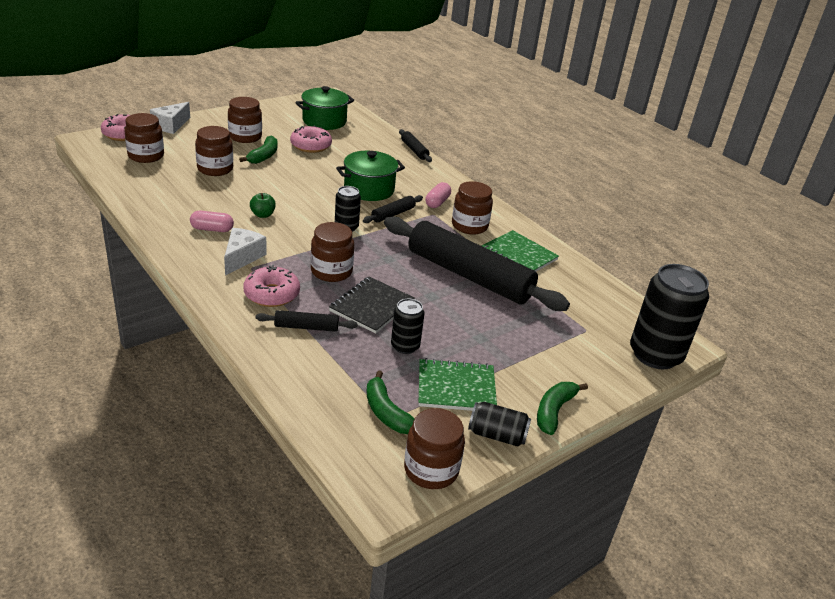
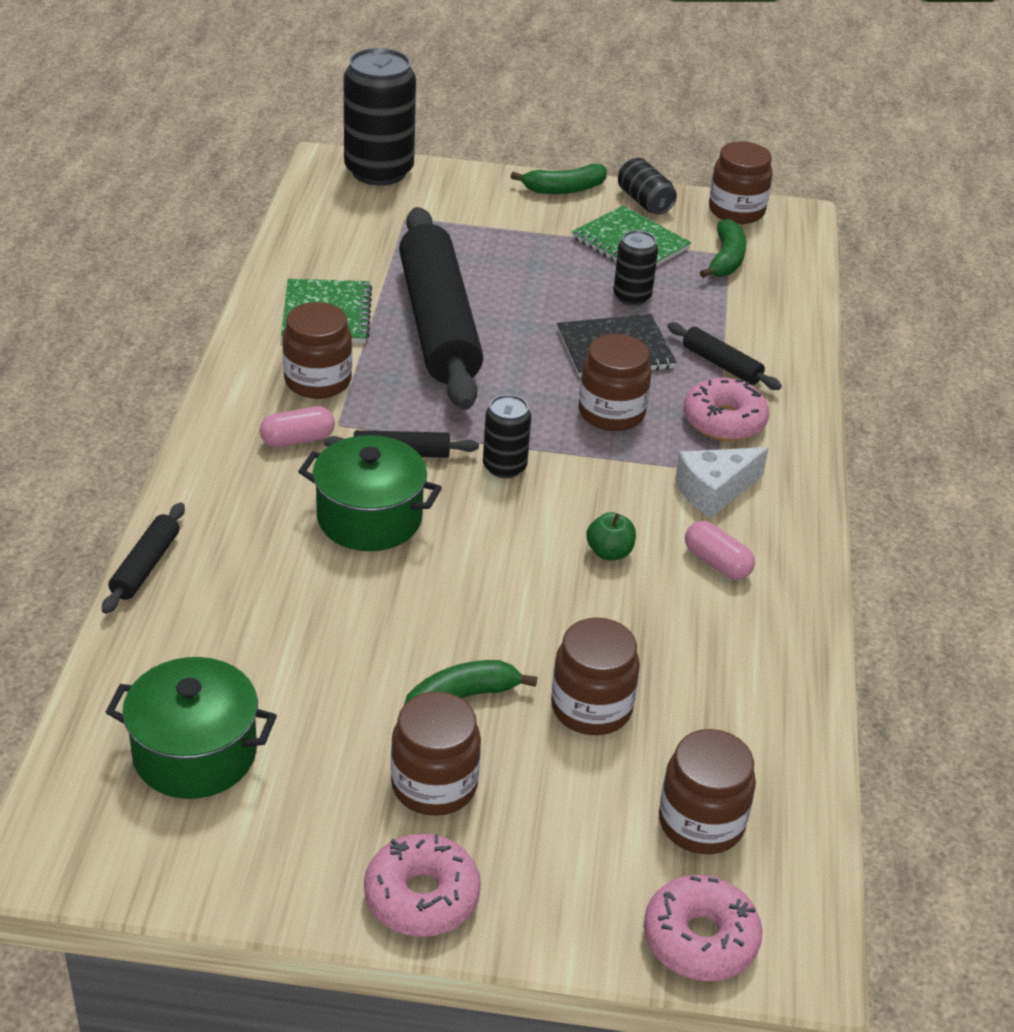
camera: 135 degrees left, 5 degrees up
white cheese [150,102,190,134] -> none
pink donut [290,126,332,153] -> pink donut moved to [364,833,481,937]

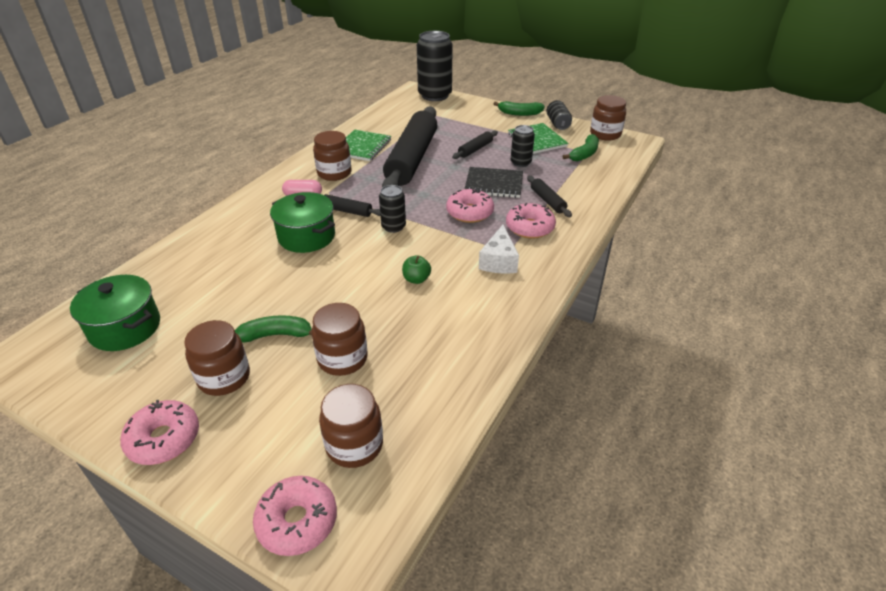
camera: 25 degrees right, 0 degrees up
black rolling pin [102,502,185,614] -> black rolling pin moved to [452,130,498,159]
brown jar [579,334,652,431] -> pink donut [446,189,494,223]
white cheese [675,447,769,518] -> white cheese turned 75 degrees counterclockwise [479,225,519,273]
pink capsule [685,521,755,580] -> none

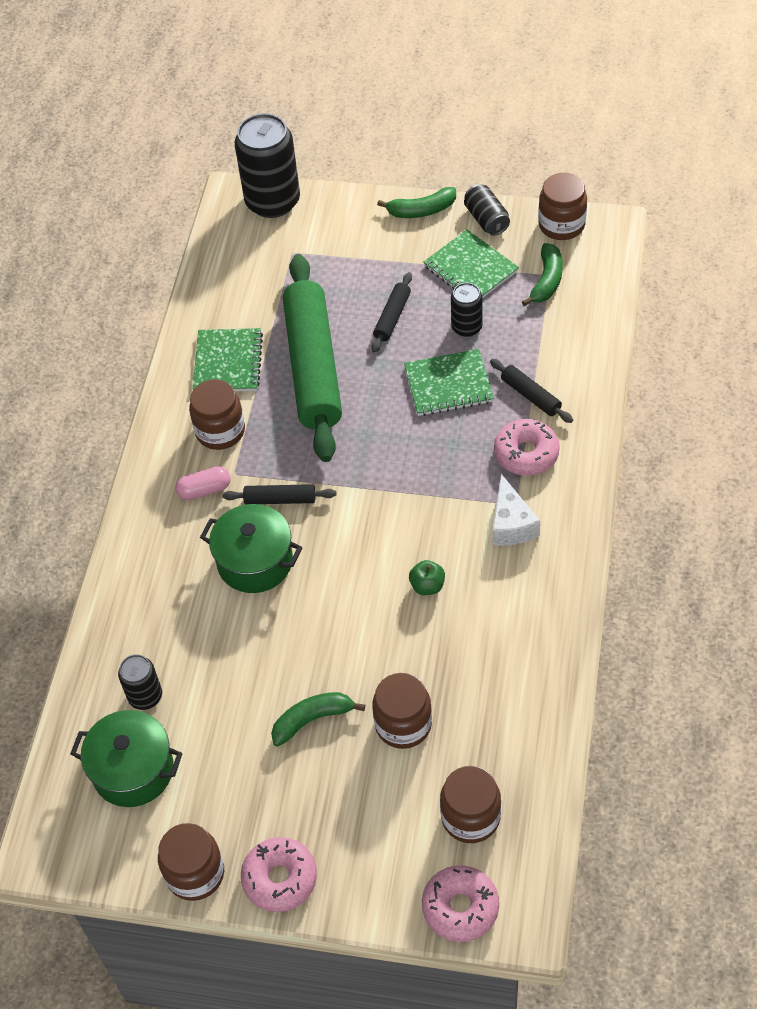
camera: 15 degrees left, 15 degrees up
brown jar [184,320,250,396] -> brown jar moved to [158,823,224,901]
black can [379,185,406,233] -> black can moved to [118,654,162,710]
black rolling pin [382,106,437,188] -> green rolling pin [283,254,342,462]
pink donut [446,189,494,223] -> none
black notebook [465,167,523,198] -> green notebook [404,349,494,416]

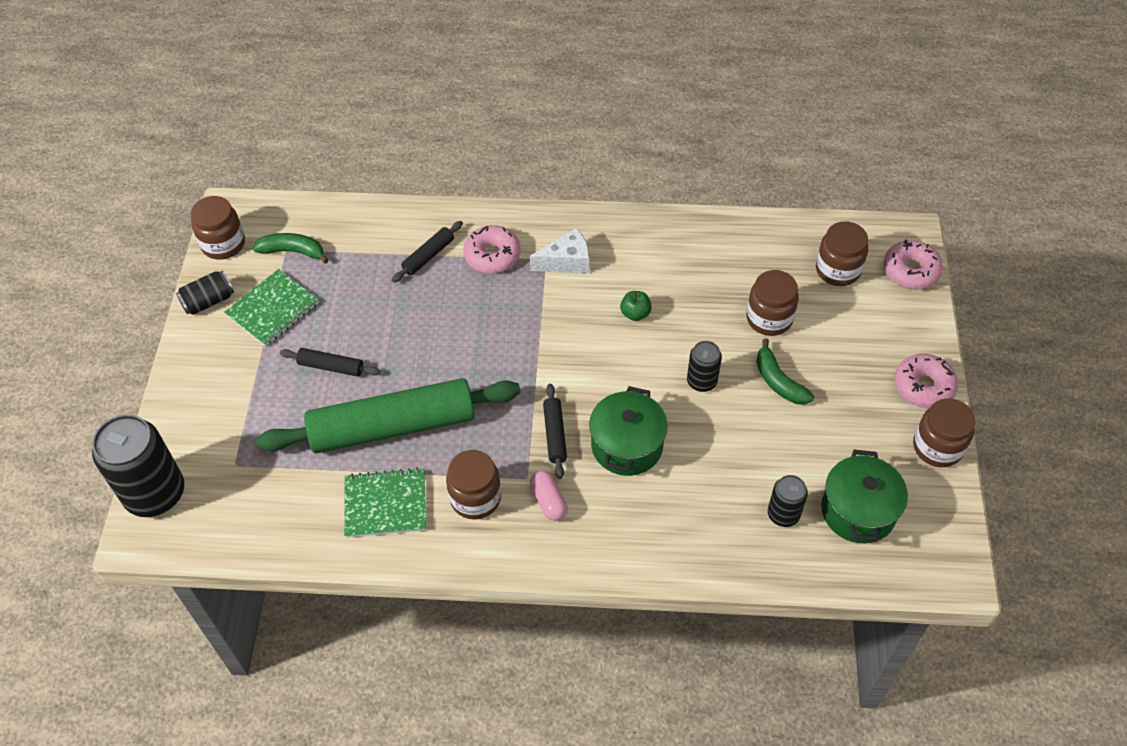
camera: 100 degrees left, 0 degrees up
green banana [377,187,456,218] -> none
green notebook [404,349,494,416] -> none
black can [451,282,483,337] -> black can moved to [687,341,722,392]

